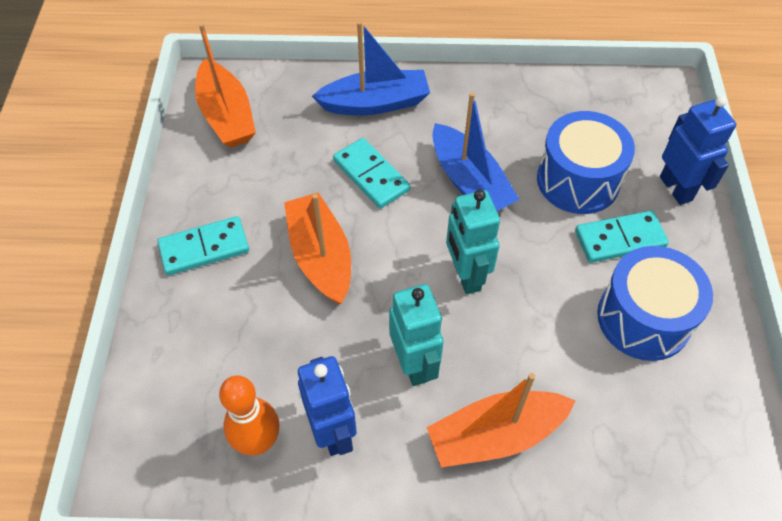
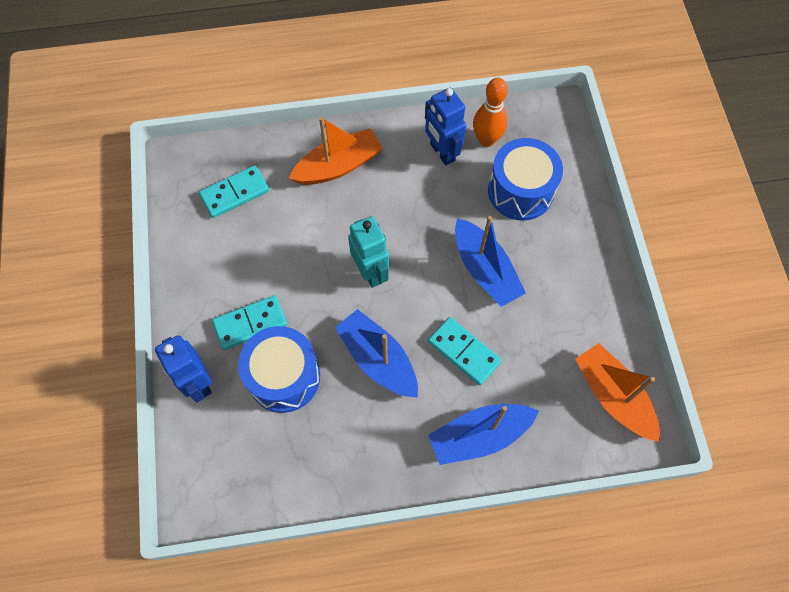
camera: 170 degrees right, 10 degrees up
turquoise domino [158,216,249,275] -> turquoise domino moved to [199,165,269,218]
orange boat [284,192,351,304] -> blue boat [455,216,526,307]
turquoise robot [389,284,444,386] -> none
blue drum [597,246,713,361] -> blue drum moved to [488,138,563,221]

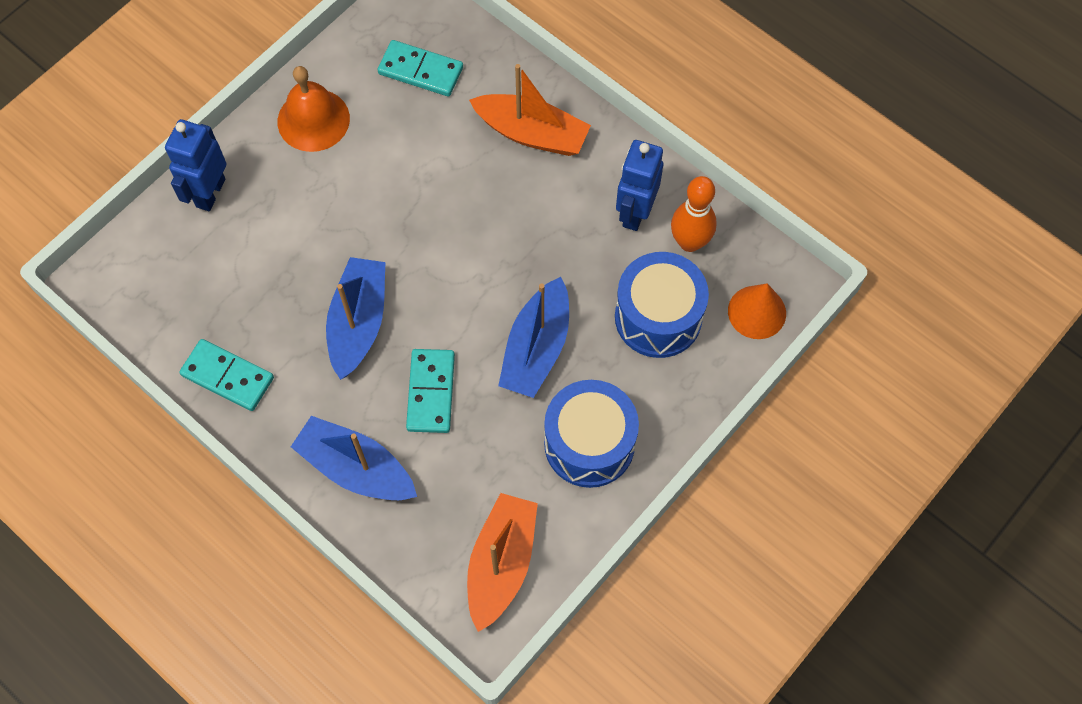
camera: 50 degrees right, 0 degrees up
turquoise domino [212,295,287,350] -> turquoise domino moved to [179,339,274,411]
blue drum [238,326,320,413] -> blue drum moved to [544,380,639,488]
turquoise robot [348,216,389,288] -> none
none -> orange bell [278,66,350,152]
none -> orange cone [728,283,786,339]

